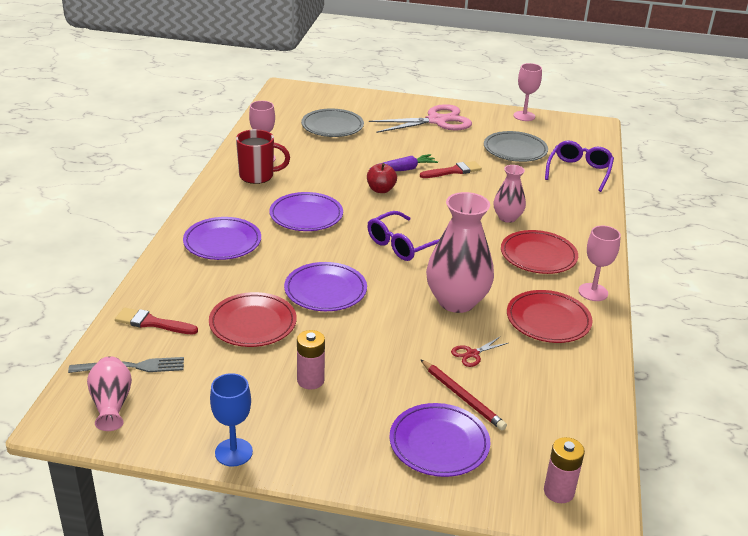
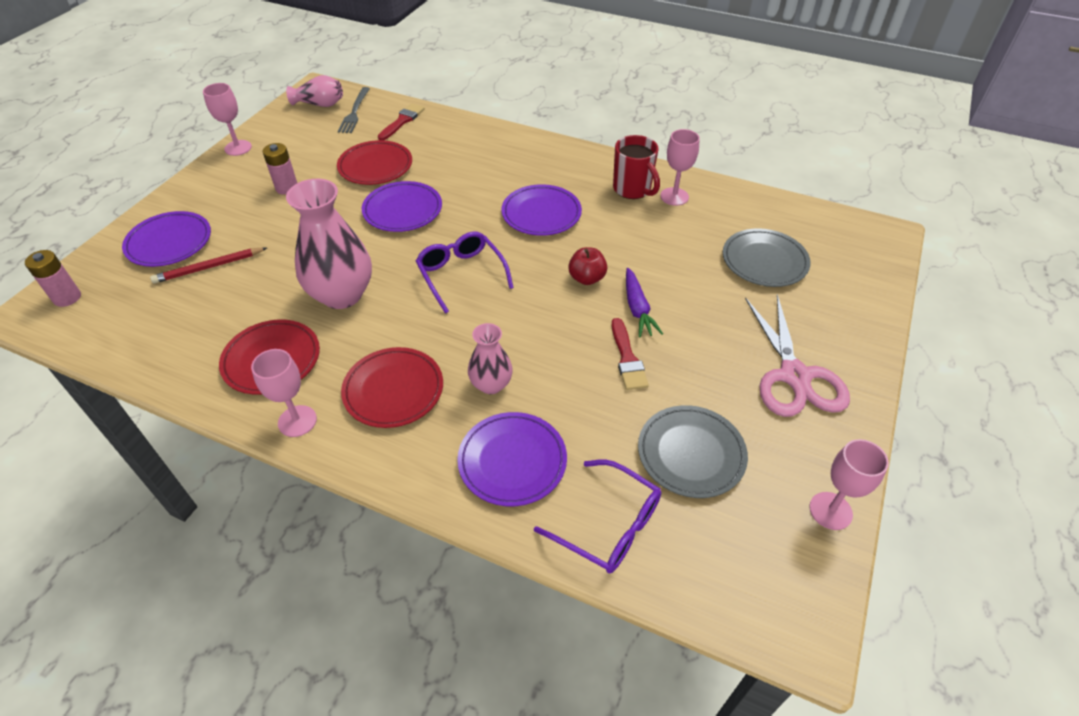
camera: 105 degrees right, 15 degrees up
purple plate [183,217,261,260] -> purple plate moved to [457,412,567,506]
blue goblet [210,373,253,467] -> pink goblet [203,83,252,156]
red mug [236,129,290,184] -> red mug turned 45 degrees counterclockwise [613,135,660,199]
red scissors [451,337,508,367] -> none

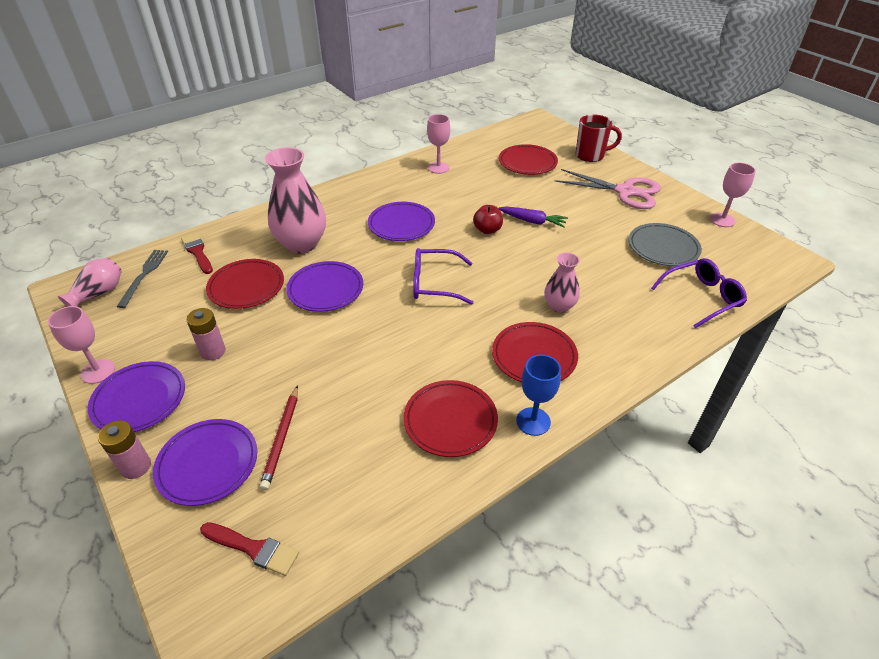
camera: 60 degrees left, 5 degrees down
pink battery [25,250,81,307] -> pink battery moved to [98,420,151,479]
pink goblet [251,349,317,437] -> blue goblet [516,355,561,436]
pink vase [286,179,372,309] -> pink vase moved to [265,147,326,253]
grey fork [338,87,370,133] -> grey fork turned 120 degrees counterclockwise [116,250,168,308]
purple plate [457,412,567,506] -> purple plate moved to [88,361,185,432]
red brush [612,318,649,390] -> red brush moved to [200,522,299,576]
red mug [613,135,660,199] -> red mug moved to [576,114,622,162]
grey plate [723,228,811,287] -> red plate [499,144,558,175]

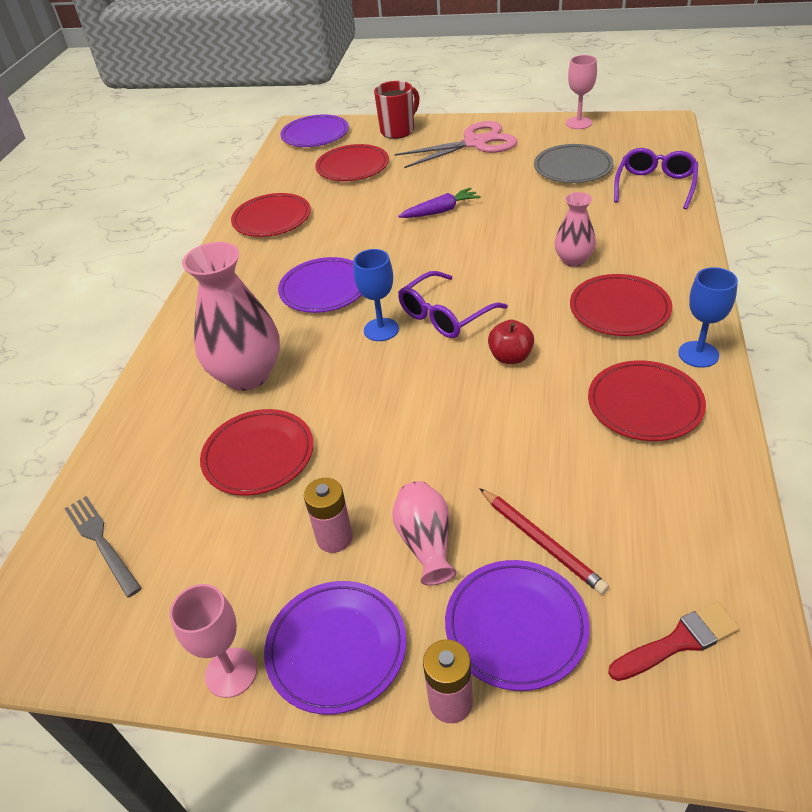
camera: 40 degrees left, 0 degrees up
pink vase [58,258,122,307] -> pink vase moved to [392,481,457,586]
red brush [181,233,213,274] -> none
purple plate [286,261,363,312] -> purple plate moved to [280,114,349,147]
pink goblet [427,114,450,174] -> red plate [231,193,311,237]
red apple [473,205,503,234] -> red apple moved to [488,320,534,364]
none -> blue goblet [354,249,399,341]

